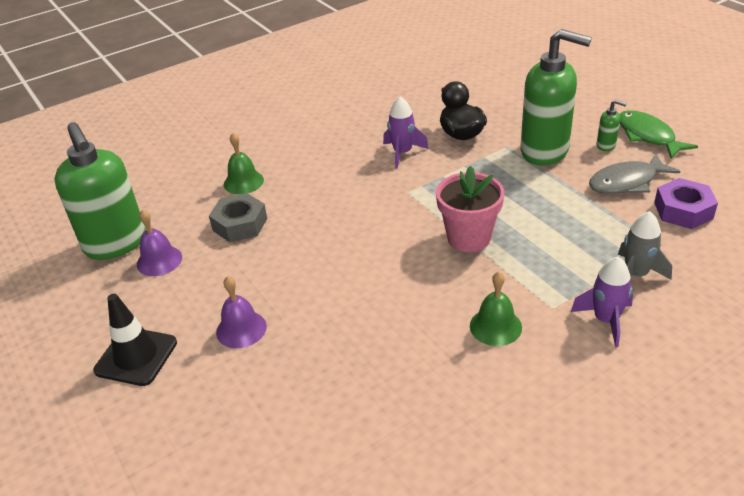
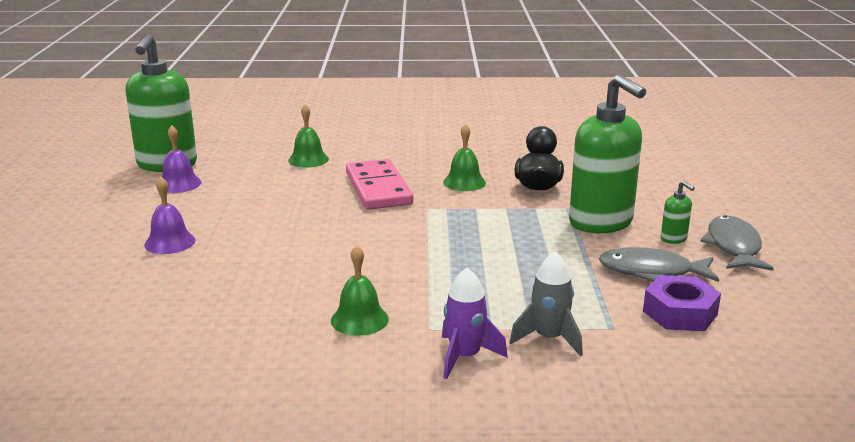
camera: 30 degrees right, 15 degrees down
black traffic cone [93,294,177,386] -> none
grey nut [209,193,267,242] -> none
purple rocket [383,96,429,169] -> green bell [443,124,486,191]
pink flower pot [436,165,504,252] -> none
green fish [620,110,698,159] -> grey fish [700,215,774,271]
none -> pink domino [346,159,413,210]

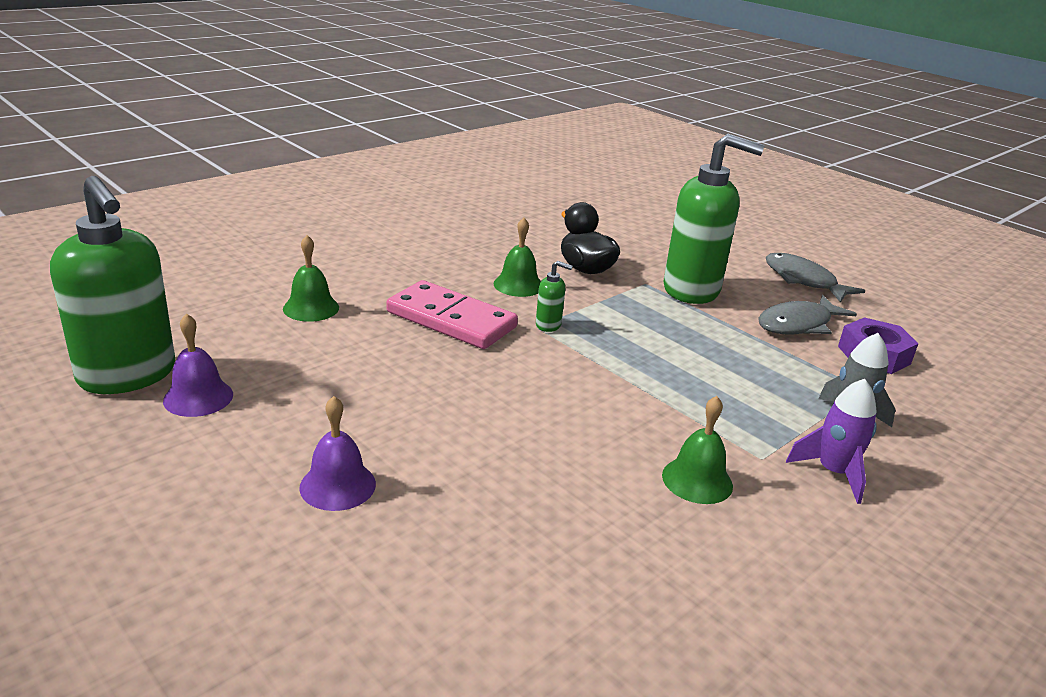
camera: 45 degrees left, 5 degrees up
green soap dispenser [661,180,695,244] -> green soap dispenser moved to [536,261,573,332]

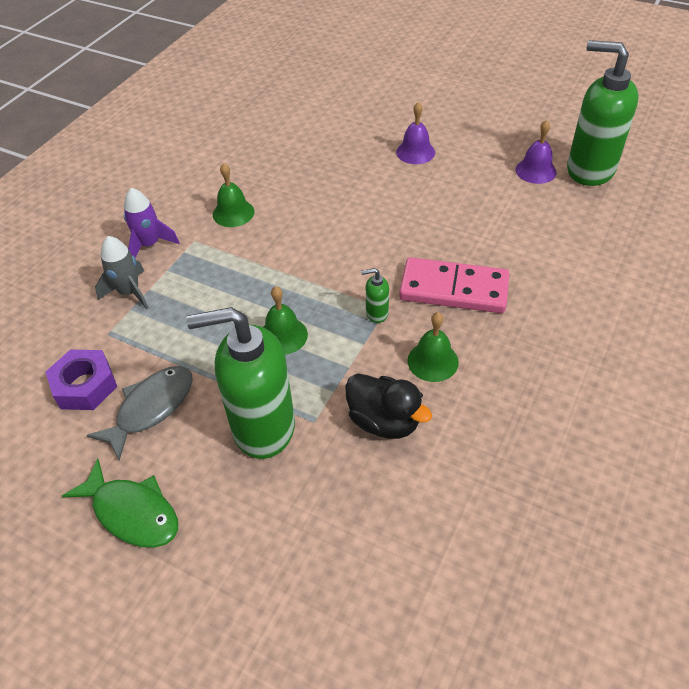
camera: 165 degrees right, 20 degrees up
green bell [283,235,339,322] -> green bell moved to [263,286,308,355]
grey fish [766,253,865,302] -> green fish [62,459,178,548]

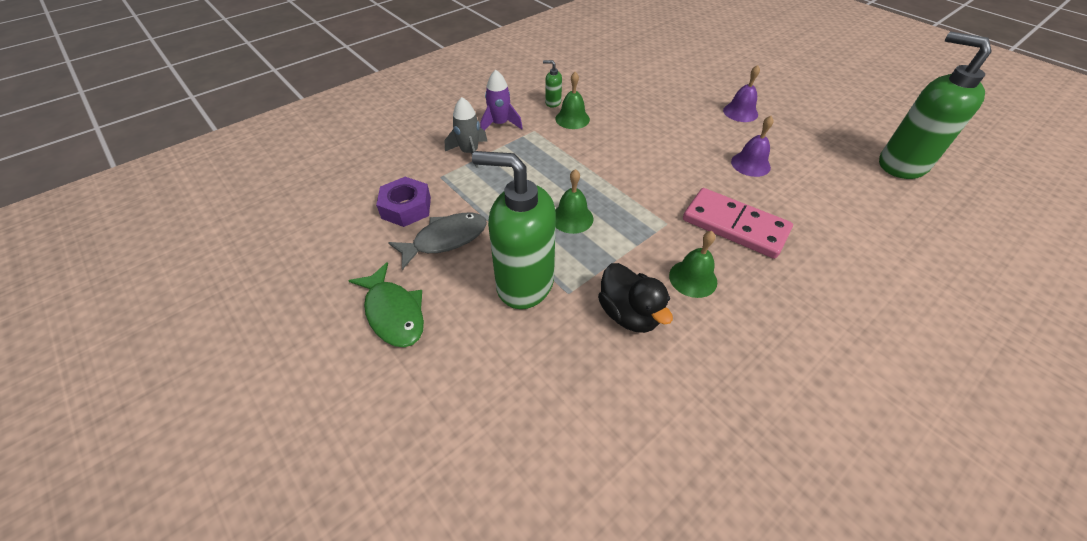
camera: 20 degrees right, 0 degrees up
green soap dispenser [361,268,389,323] -> green soap dispenser moved to [543,60,562,108]
purple bell [515,120,557,184] -> purple bell moved to [731,116,774,177]

